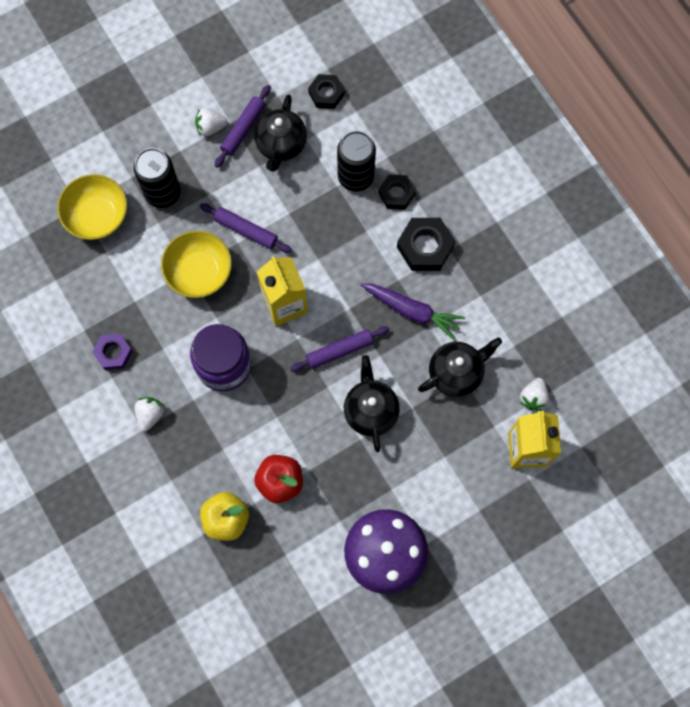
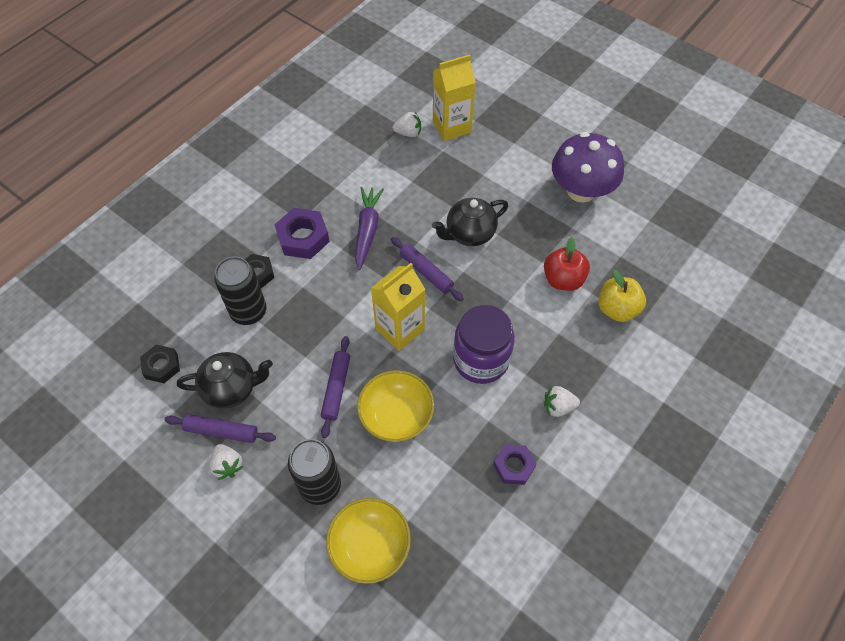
camera: 110 degrees left, 15 degrees down
black nut [397,218,455,271] -> purple nut [274,208,330,259]
black teapot [418,337,502,397] -> none

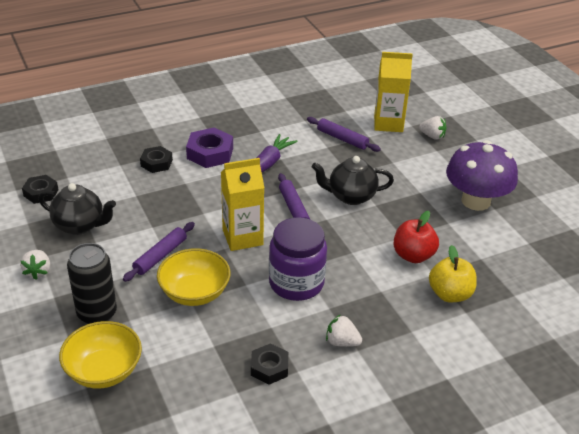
camera: 25 degrees right, 20 degrees down
purple rolling pin [164,414,276,443] -> purple rolling pin moved to [307,117,381,152]
black can [214,256,266,325] -> none
white strawberry [393,112,421,137] -> white strawberry moved to [419,116,446,140]
purple nut [493,444,536,485] -> black nut [251,343,288,385]

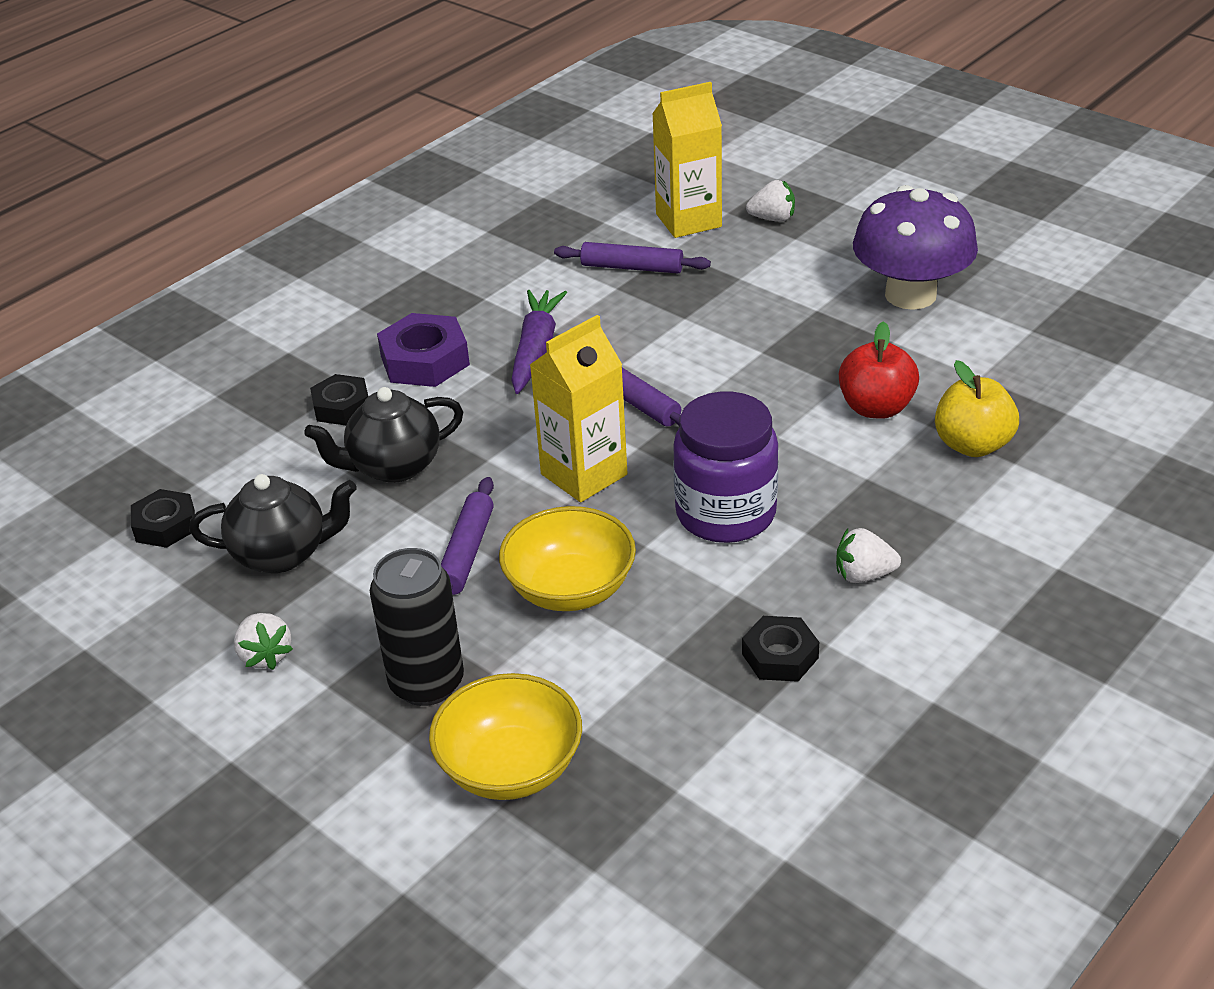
camera: 20 degrees left, 0 degrees up
black teapot [312,156,394,205] -> black teapot moved to [304,387,463,483]

